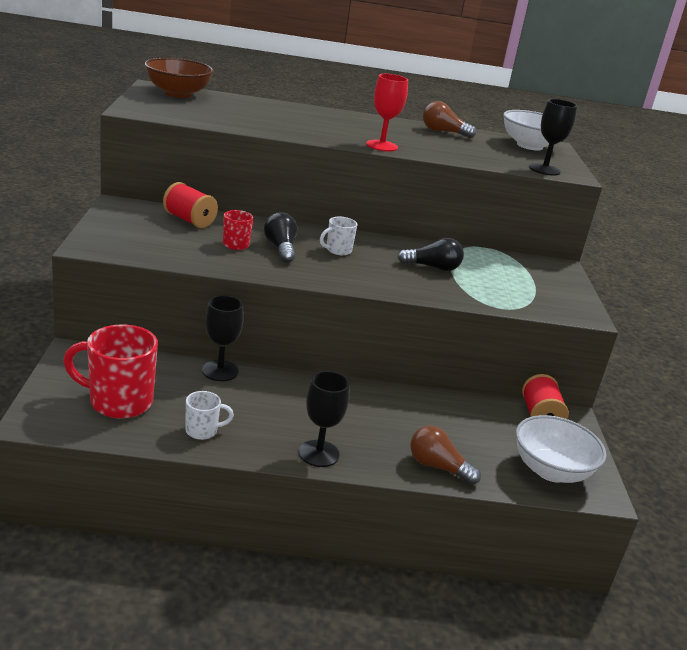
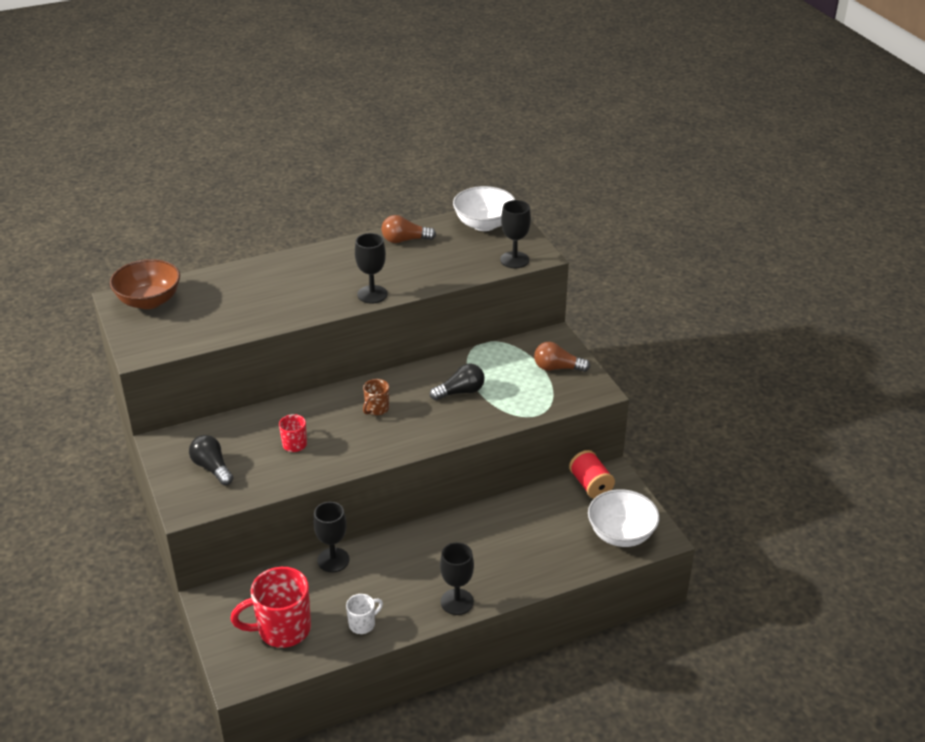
camera: 20 degrees left, 10 degrees up
red spool [163,182,218,228] -> none
black light bulb [264,212,298,263] -> black light bulb moved to [189,435,233,485]
white mug [320,217,357,255] -> brown mug [363,379,389,415]
red goblet [366,74,408,152] -> black goblet [355,233,388,304]
brown light bulb [410,426,481,485] -> brown light bulb moved to [534,342,590,372]

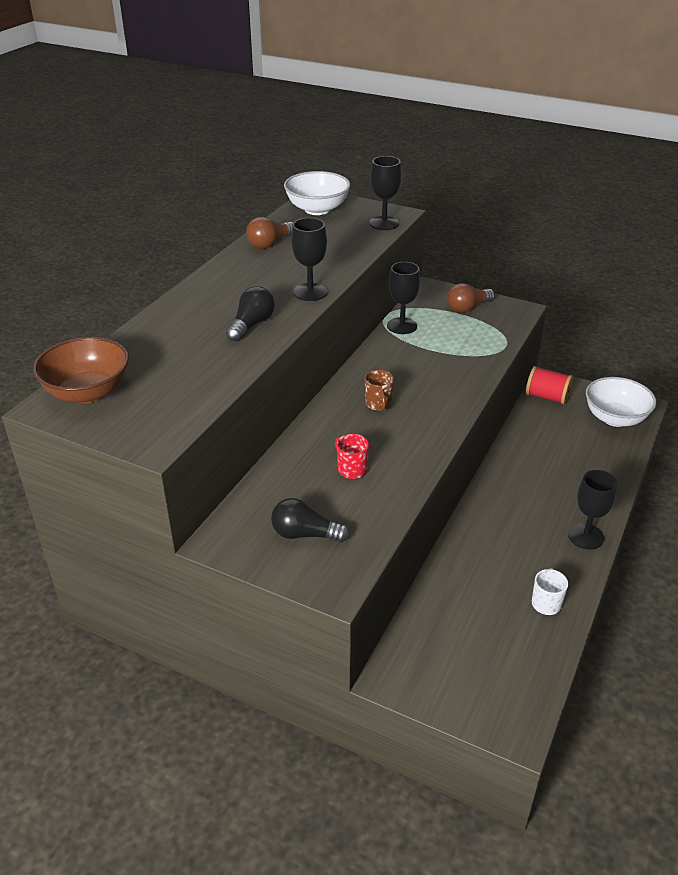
camera: 40 degrees left, 0 degrees up
red mug [230,567,311,648] -> none
black goblet [313,502,350,572] -> black goblet moved to [387,262,420,334]
black light bulb [430,363,485,400] -> black light bulb moved to [226,286,275,341]

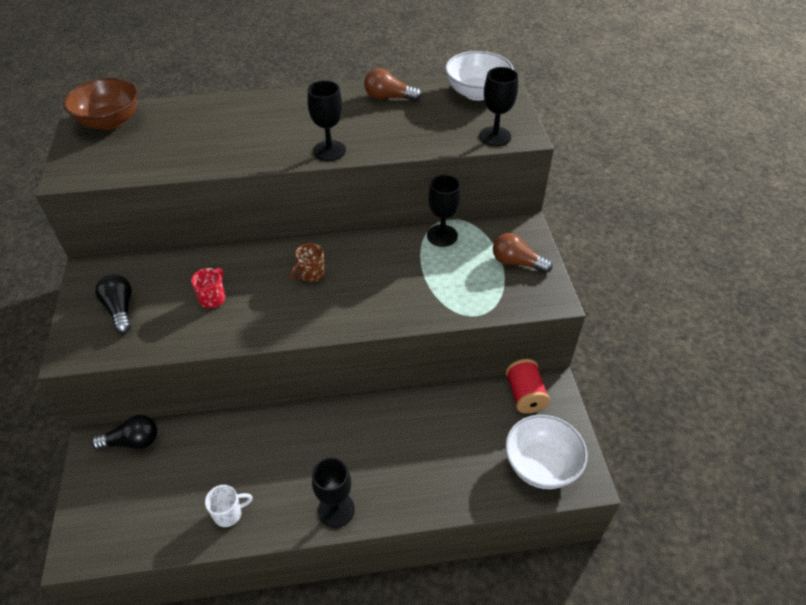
camera: 55 degrees right, 10 degrees up
black light bulb [226,286,275,341] -> black light bulb moved to [91,415,157,450]

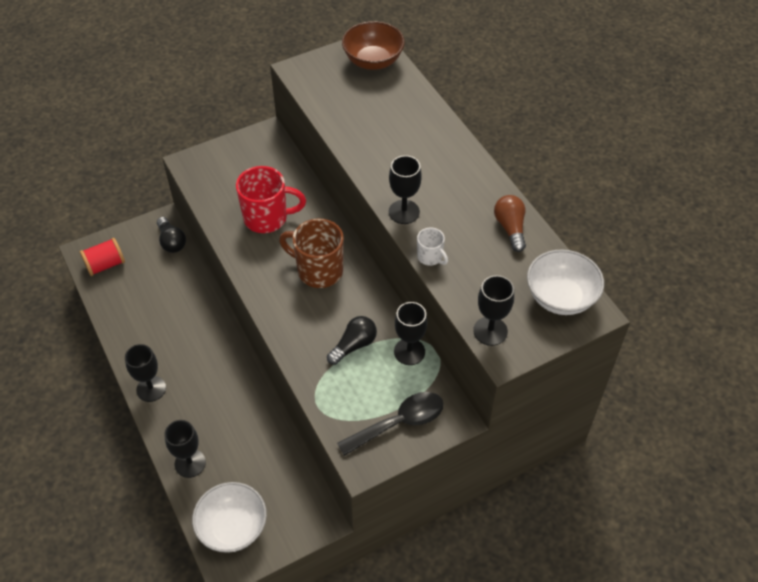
camera: 70 degrees right, 5 degrees up
black light bulb [95,274,132,333] -> black light bulb moved to [327,316,377,365]
red mug [191,268,225,308] -> red mug [236,166,306,233], size x1.98
white mug [205,485,253,527] -> white mug moved to [417,228,448,266]
brown mug [291,243,325,282] -> brown mug [279,218,344,288], size x1.98
brown light bulb [493,233,552,273] -> black spoon [337,392,443,456]
red spool [506,359,550,414] -> red spool moved to [80,238,125,276]
none -> black goblet [164,420,206,478]

